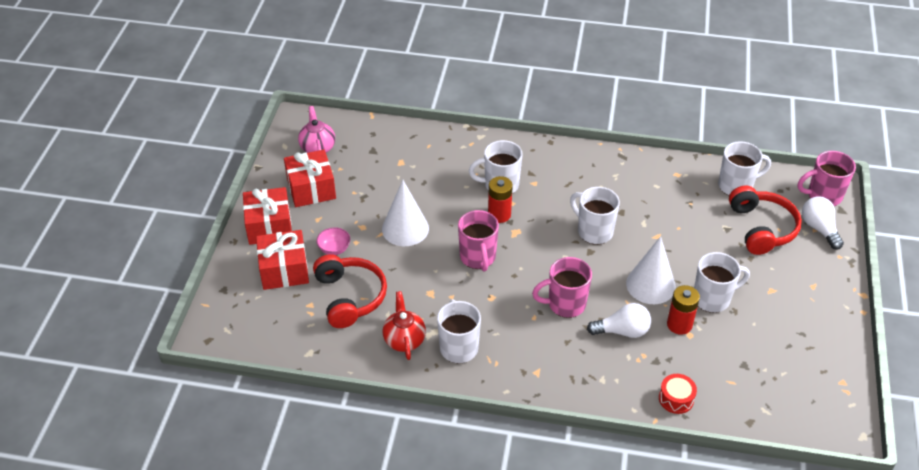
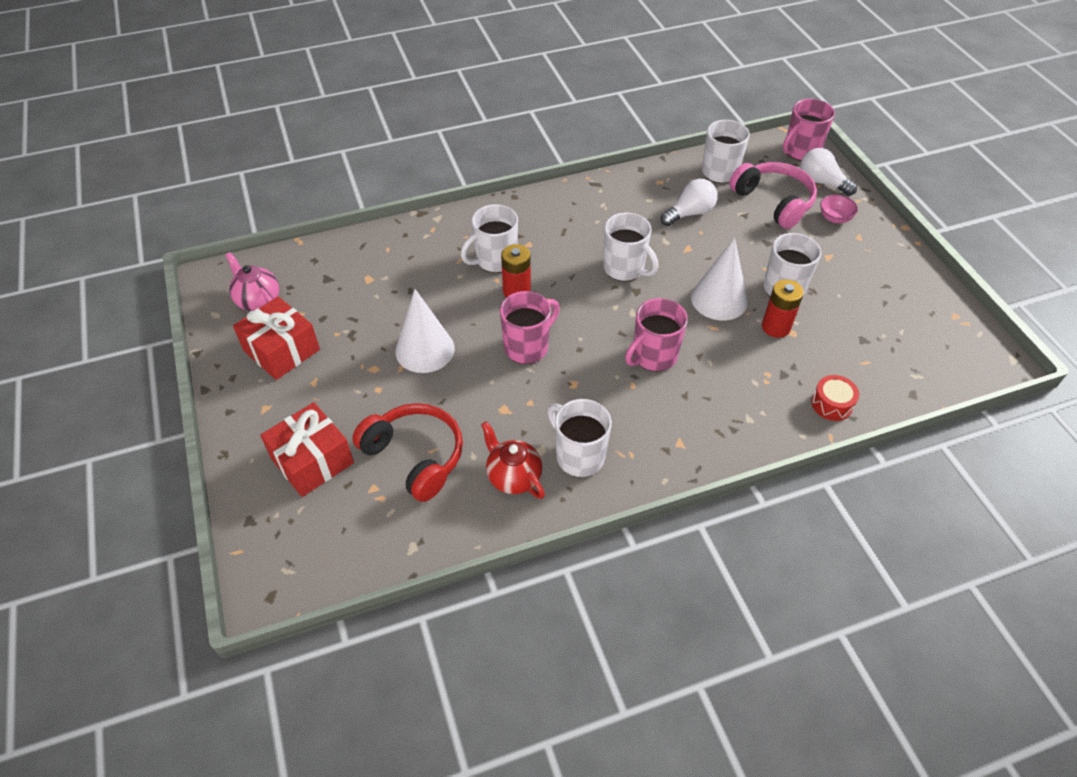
camera: 30 degrees left, 5 degrees up
red gift [243,187,292,245] -> none
pink bowl [316,227,350,255] -> pink bowl moved to [820,195,858,223]
pink mug [458,210,499,271] -> pink mug turned 90 degrees counterclockwise [500,291,560,364]
white mug [570,187,620,245] -> white mug turned 150 degrees counterclockwise [603,213,658,281]
white light bulb [587,303,651,338] -> white light bulb moved to [661,179,718,226]
red headphones [729,186,802,255] -> pink headphones [729,162,817,229]

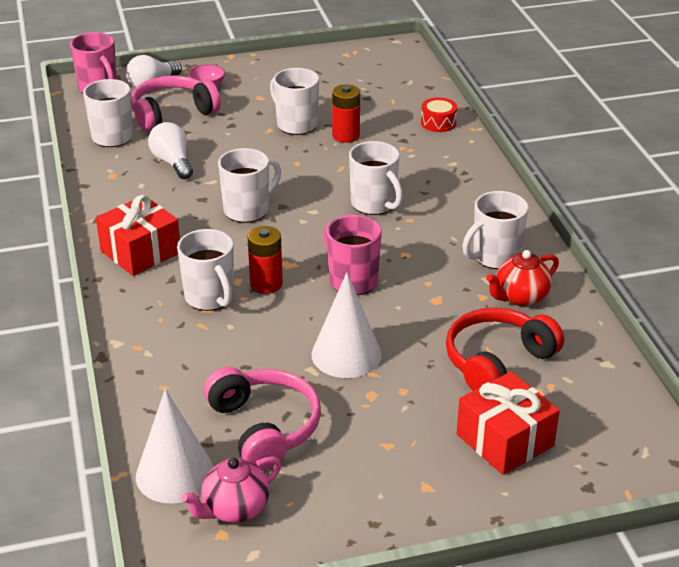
camera: 85 degrees left, 15 degrees down
red gift [233,296,320,380] -> red gift moved to [96,195,180,276]
pink mug [625,298,688,372] -> white mug [349,141,403,215]
white cone [691,237,748,320] -> white cone moved to [136,389,214,504]
none -> pink headphones [204,367,321,471]

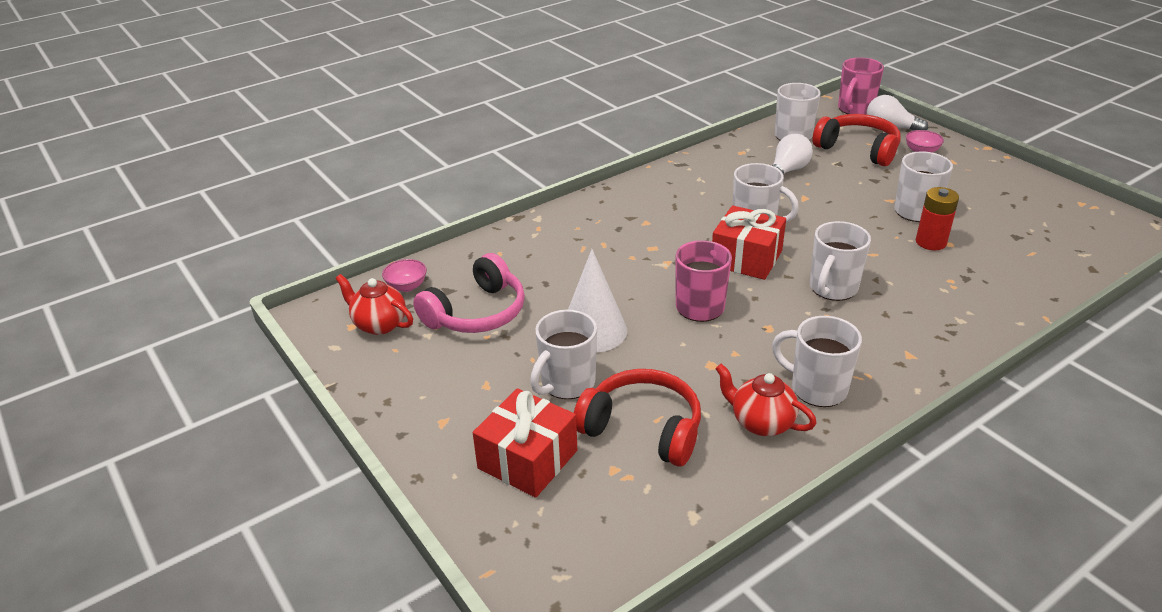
camera: 70 degrees right, 0 degrees up
red gift [96,195,180,276] -> red gift moved to [712,205,786,280]
pink headphones [131,76,221,132] -> red headphones [812,114,901,166]
white cone [136,389,214,504] -> pink bowl [382,259,427,292]
white mug [177,229,234,311] -> white mug moved to [530,310,597,399]
pink teapot [181,457,281,523] -> red teapot [335,274,413,335]
red battery [248,226,283,294] -> none
red drum [421,97,457,132] -> none

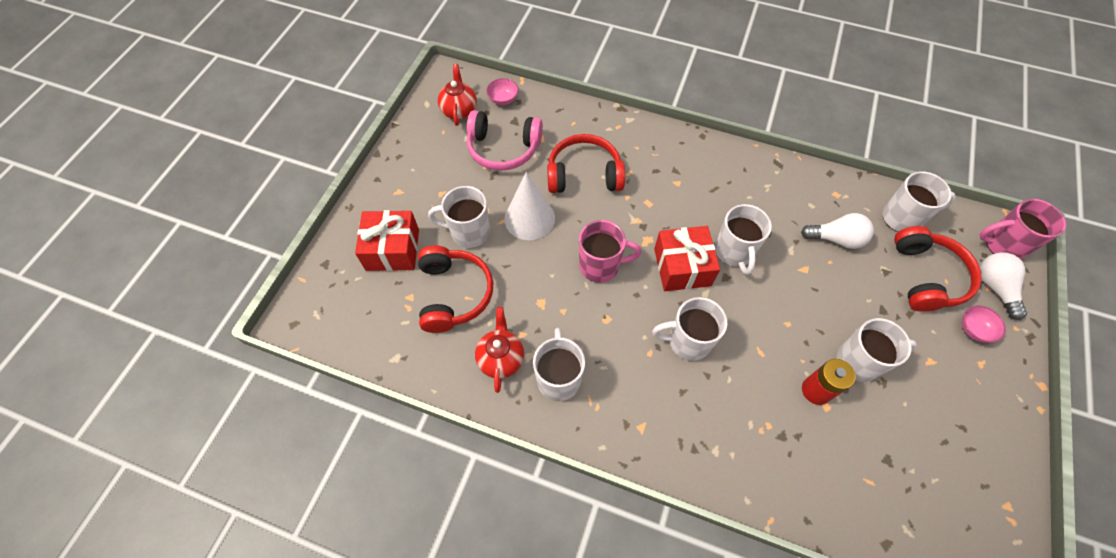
camera: 55 degrees right, 25 degrees up
none -> red headphones [547,134,625,193]

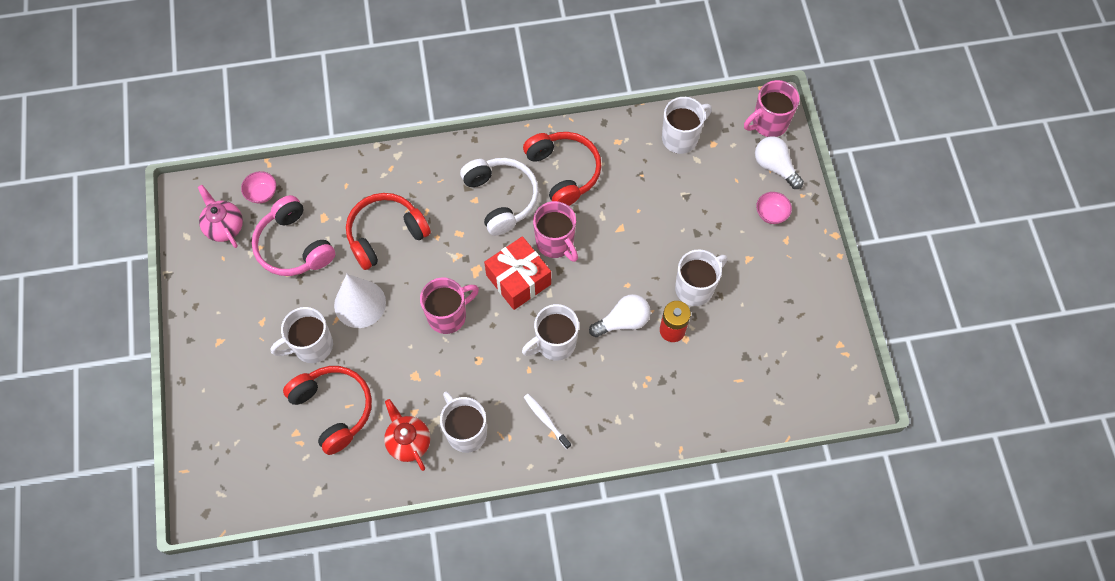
camera: 30 degrees left, 5 degrees up
red gift [355,210,419,271] -> none
red teapot [438,64,477,126] -> pink teapot [198,185,243,248]
pink headphones [467,110,543,171] -> pink headphones turned 75 degrees clockwise [252,195,335,276]
white mug [715,204,772,275] -> pink mug [533,201,578,262]
white light bulb [801,213,874,249] -> white light bulb moved to [589,294,651,337]
red headphones [894,226,982,312] -> red headphones moved to [523,132,602,206]
none -> white headphones [460,158,539,236]
none -> white toothbrush [524,394,571,449]

